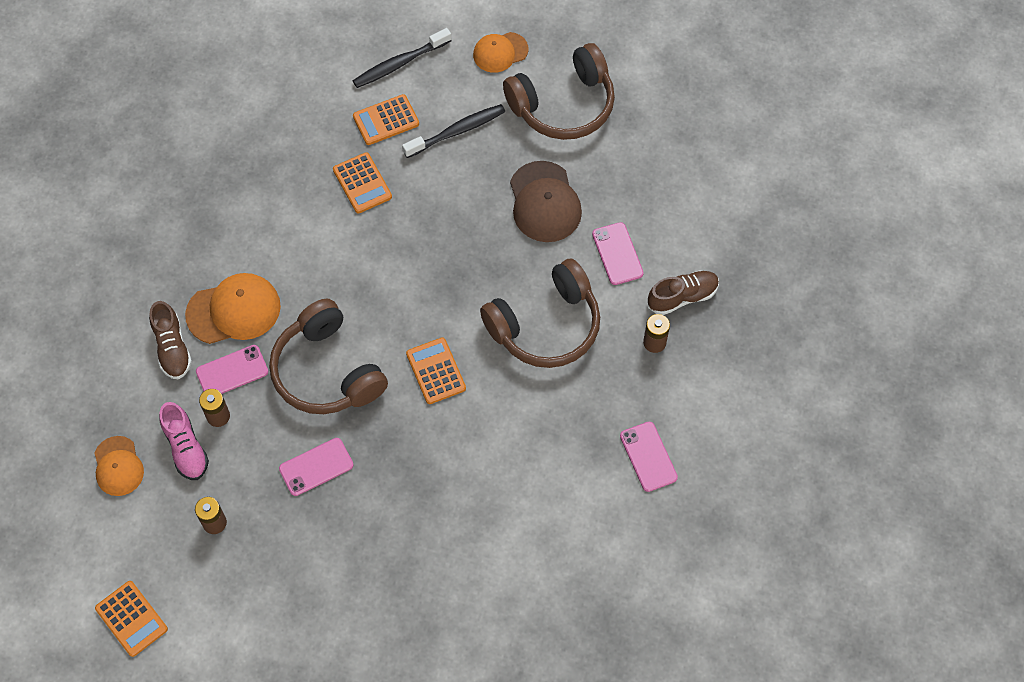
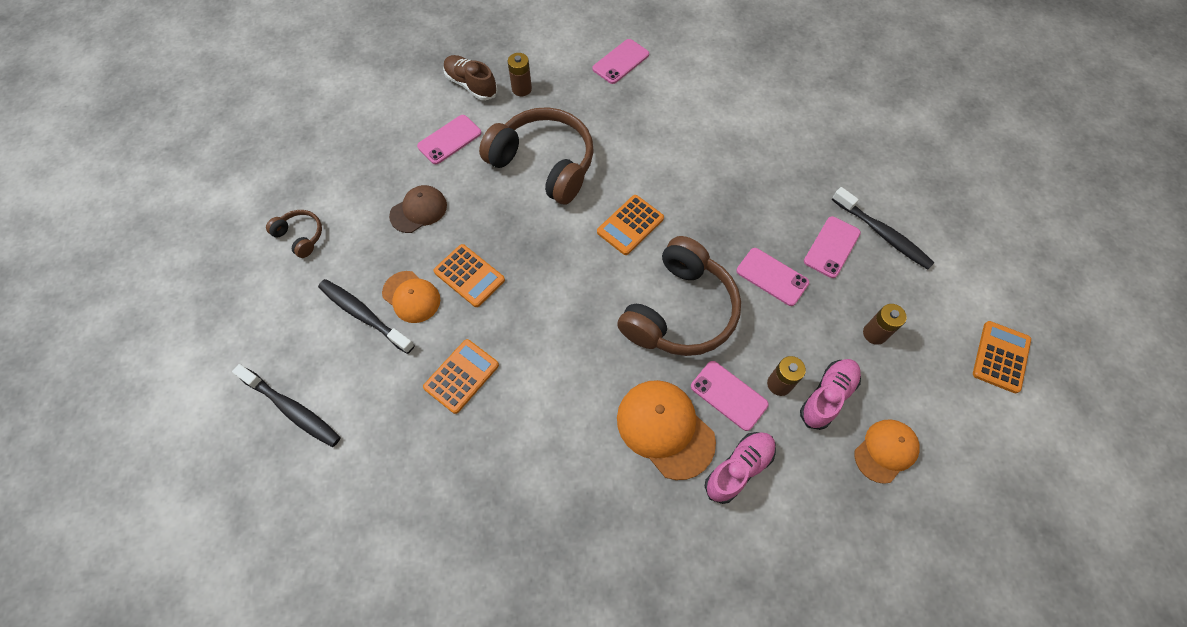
camera: 115 degrees left, 0 degrees up
brown shoe [149,301,192,379] -> pink shoe [705,432,776,504]
orange calculator [353,94,419,145] -> orange calculator moved to [434,244,505,307]
orange cap [473,32,528,73] -> orange cap moved to [382,271,440,323]
brown headphones [503,43,615,140] -> brown headphones [266,210,322,258], size x0.46
brown cap [510,161,582,242] -> brown cap [389,185,447,233], size x0.64
none -> pink phone [804,216,861,278]
none -> black toothbrush [832,187,934,270]

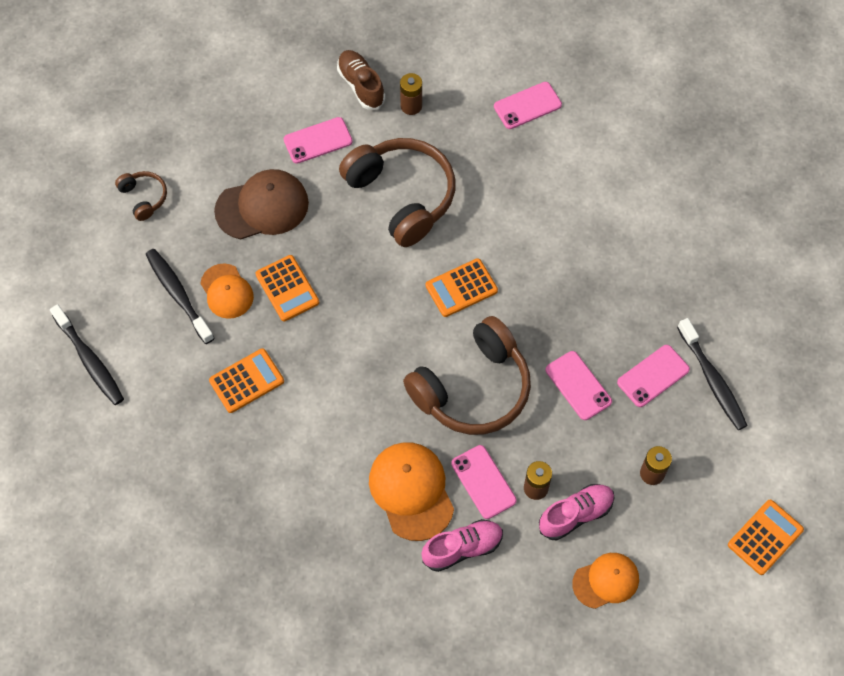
camera: 20 degrees right, 0 degrees up
brown cap [389,185,447,233] -> brown cap [214,169,309,240], size x1.55

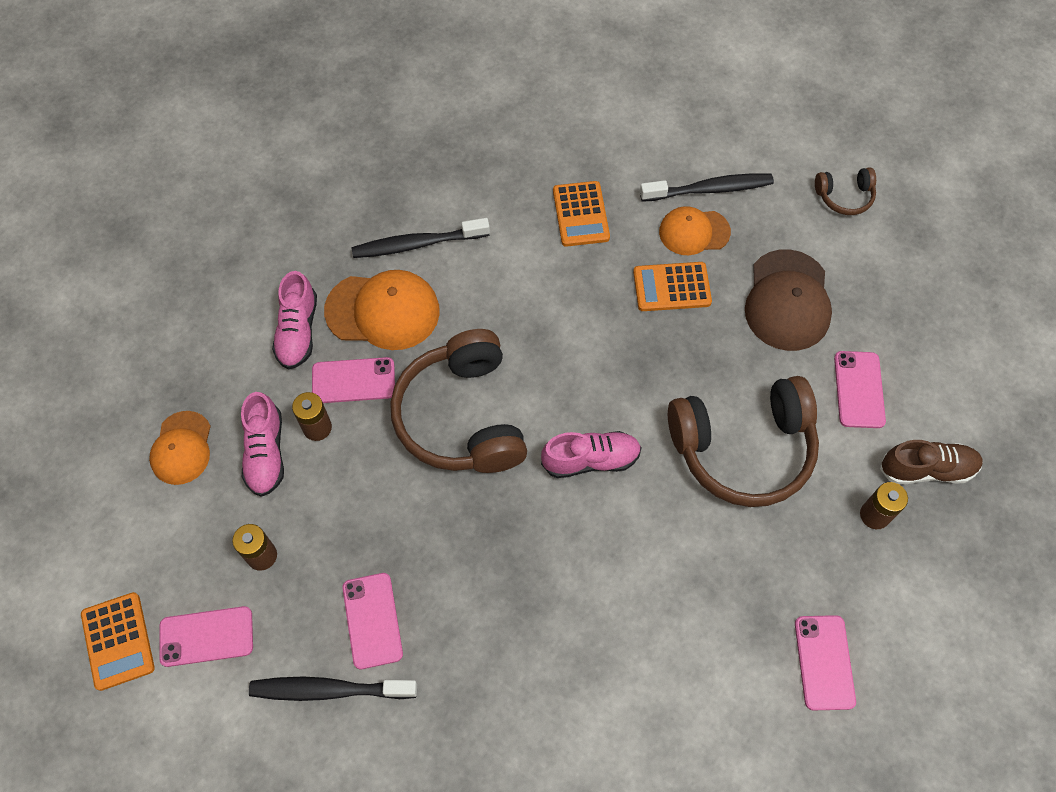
camera: 115 degrees right, 0 degrees up
black toothbrush [50,304,124,405] -> black toothbrush moved to [351,218,490,258]
orange calculator [426,258,498,317] -> pink shoe [541,431,642,478]
pink phone [546,351,612,420] -> pink phone moved to [159,606,253,667]

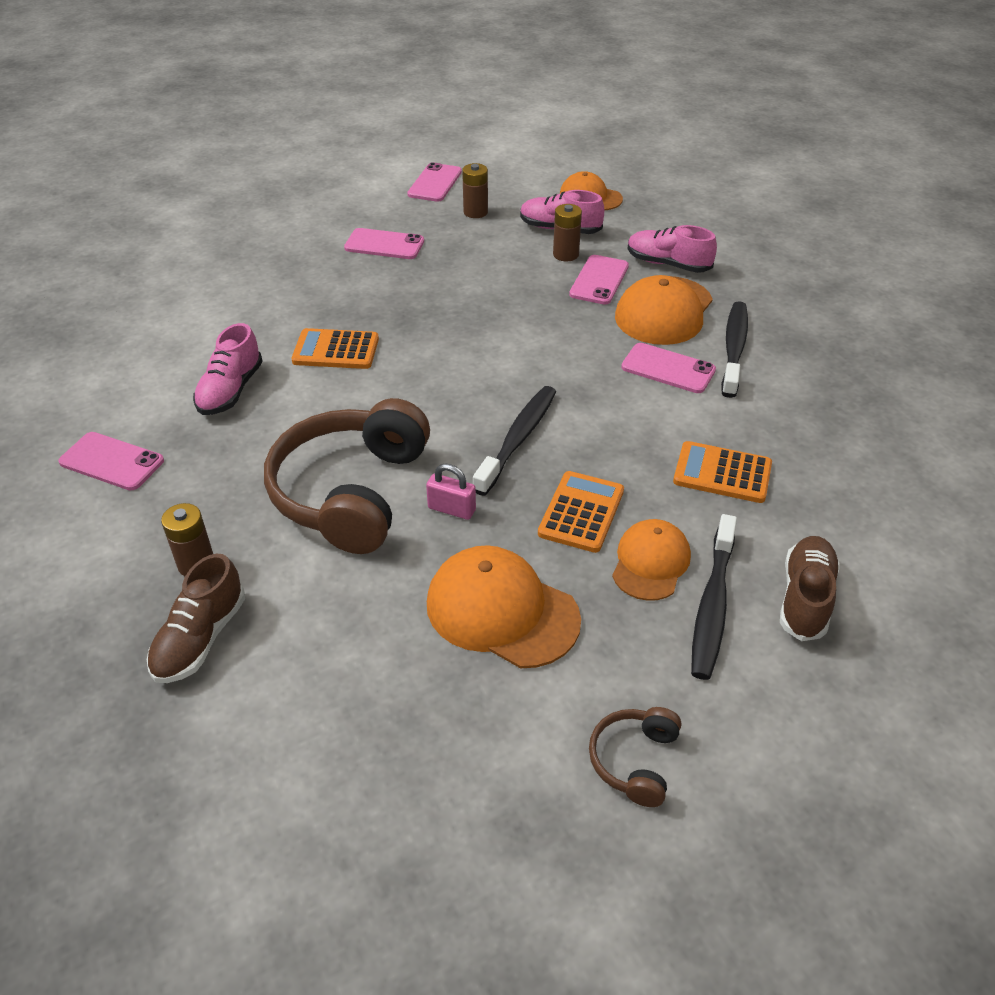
camera: 115 degrees right, 20 degrees down
orange calculator [81,592,155,691] -> orange calculator moved to [291,328,379,369]
black toothbrush [249,677,417,701] -> black toothbrush moved to [473,386,556,496]
brown headphones [390,329,527,473] -> none
pink shoe [541,431,642,478] -> pink shoe moved to [193,323,263,415]
brown cap [745,249,832,351] -> orange cap [427,545,581,668]
pink phone [834,351,886,428] -> pink phone moved to [621,343,716,393]
none -> pink padlock [426,464,476,520]
none -> brown shoe [780,536,840,641]

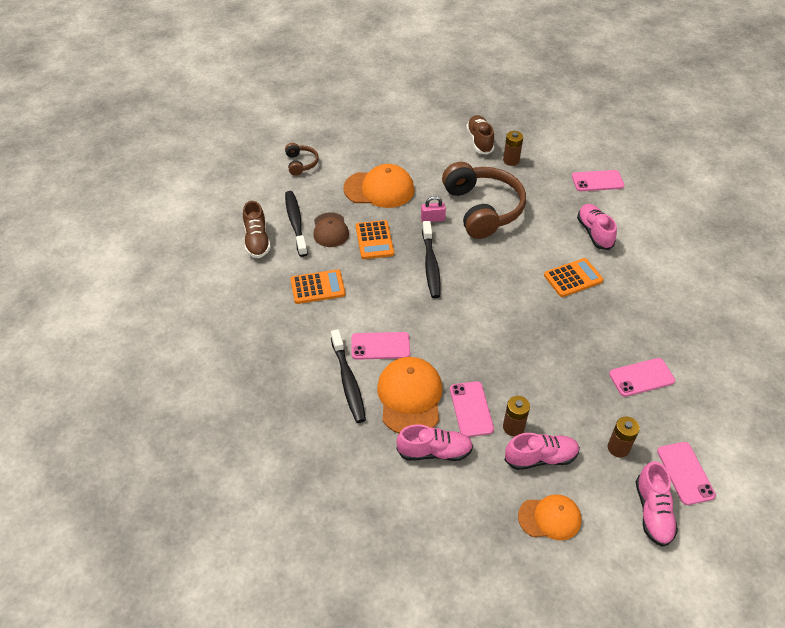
camera: 150 degrees right, 5 degrees up
orange cap [612,519,691,601] -> brown cap [313,213,349,247]
none -> pink shoe [636,461,678,547]

